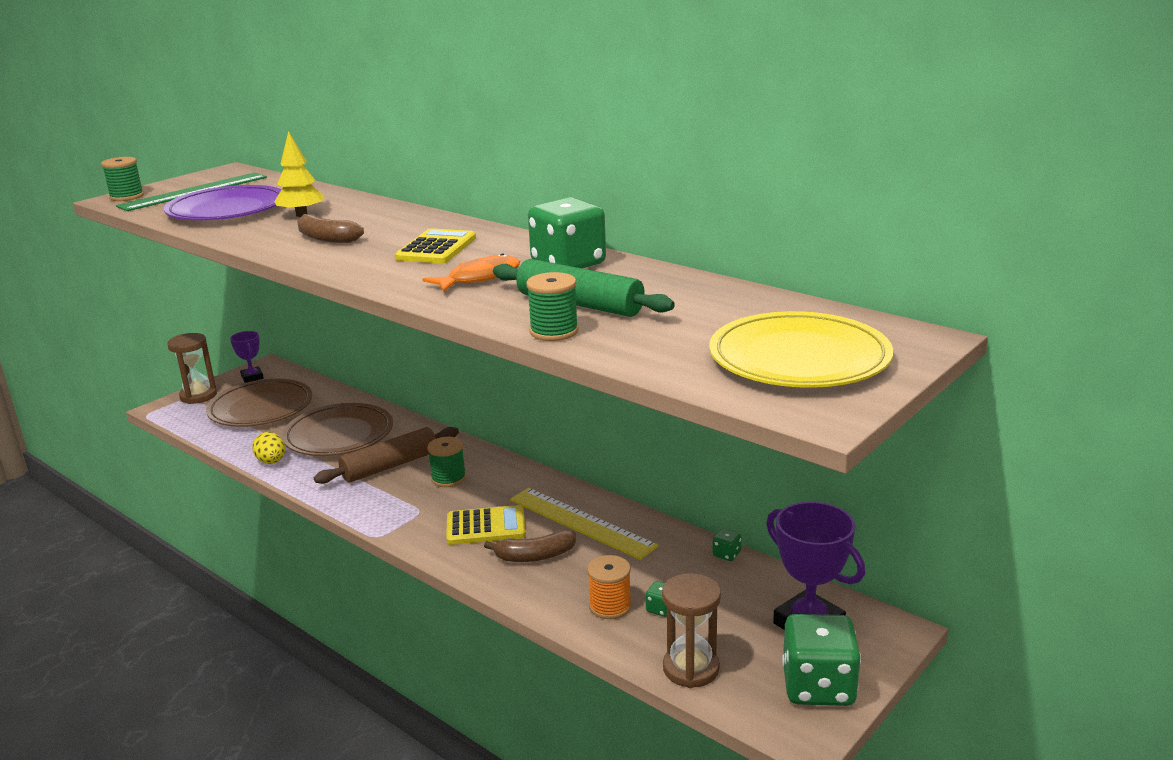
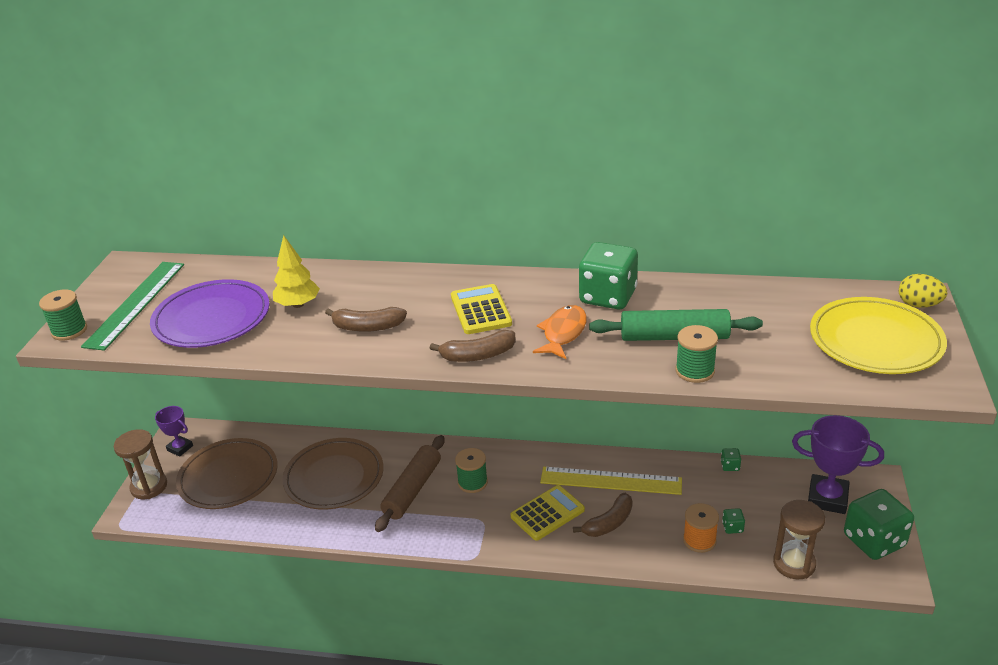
camera: 30 degrees left, 10 degrees up
yellow egg [252,432,285,464] -> yellow egg moved to [899,274,947,308]
none -> brown banana [430,330,516,362]

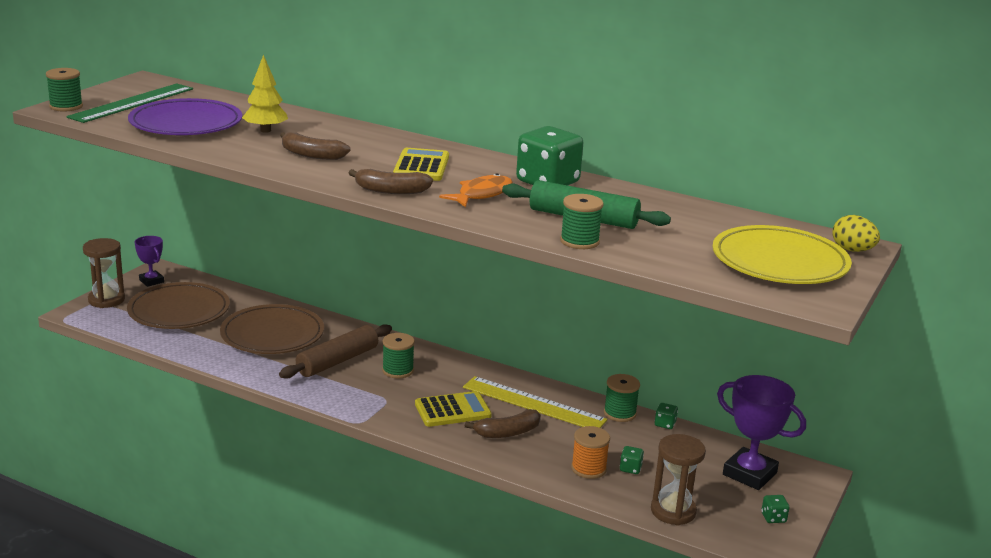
camera: 15 degrees right, 10 degrees down
green dice [844,489,914,560] -> green dice [761,495,789,523], size x0.41
none -> green spool [604,374,640,422]

